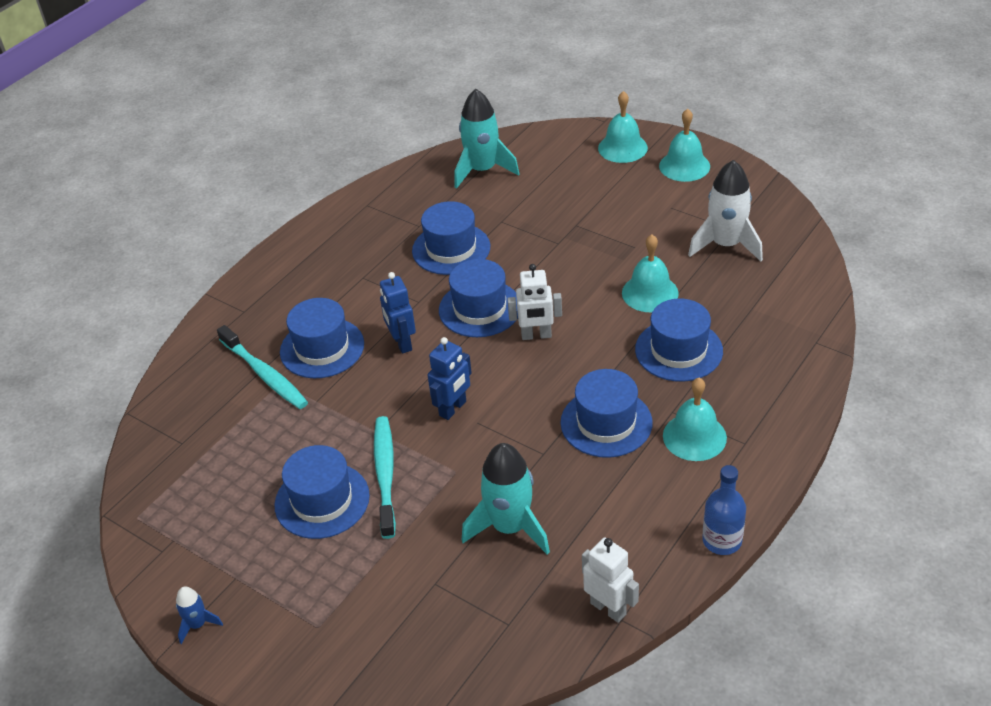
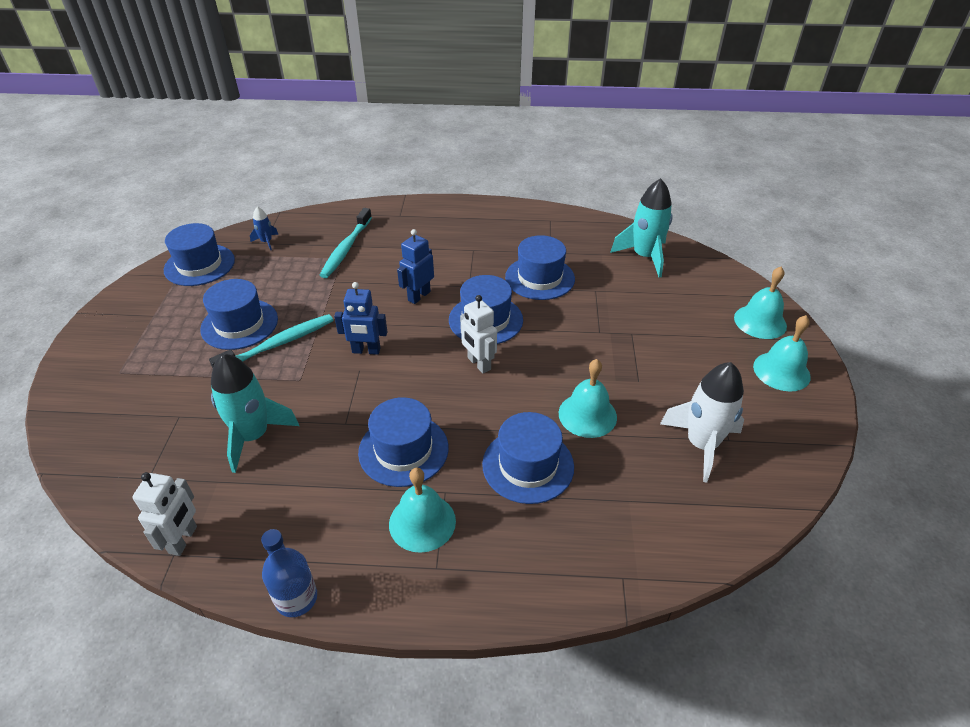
camera: 55 degrees right, 0 degrees up
blue rocket [176,587,223,644] -> blue rocket moved to [250,207,279,250]
blue hat [280,298,364,378] -> blue hat moved to [164,223,235,286]

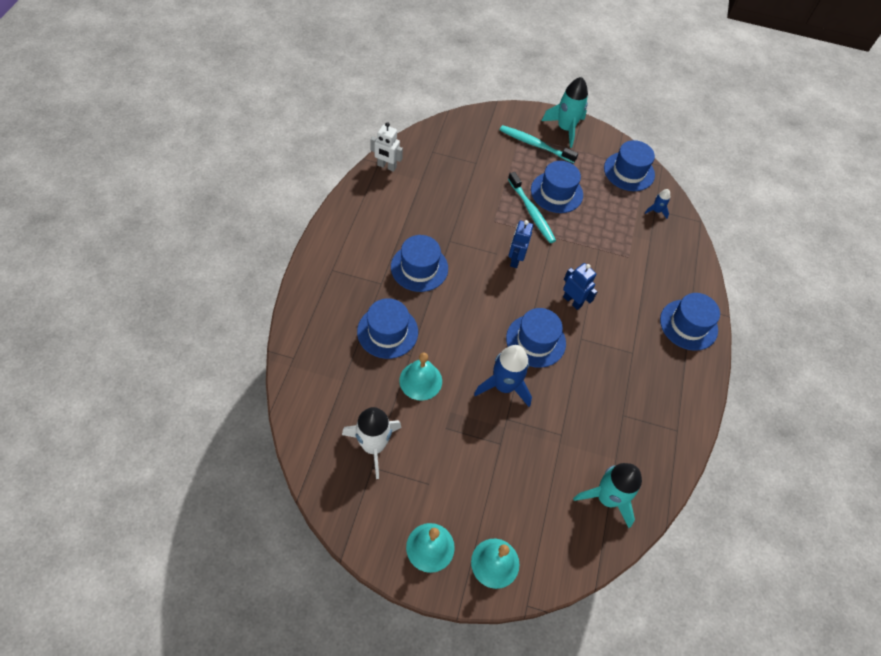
camera: 95 degrees right, 15 degrees up
turquoise rocket [211,353,299,473] -> turquoise rocket moved to [542,77,588,148]
blue bottle [261,529,317,617] -> none
turquoise toothbrush [320,208,372,278] -> turquoise toothbrush moved to [500,125,578,163]
turquoise bell [389,468,456,553] -> none
white robot [460,295,497,373] -> none
blue hat [505,235,575,300] -> blue hat moved to [660,293,720,351]
none -> blue rocket [474,345,532,407]

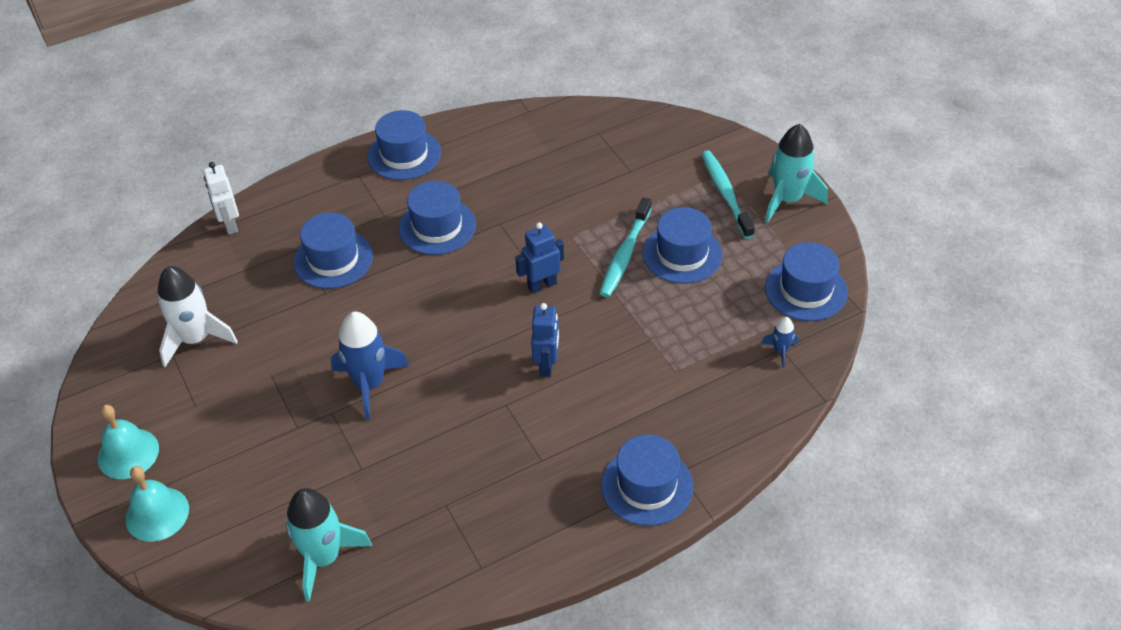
camera: 55 degrees right, 10 degrees down
white robot [370,122,403,172] -> white robot moved to [204,162,239,234]
turquoise bell [399,353,442,401] -> none
blue hat [506,308,566,368] -> blue hat moved to [367,110,441,180]

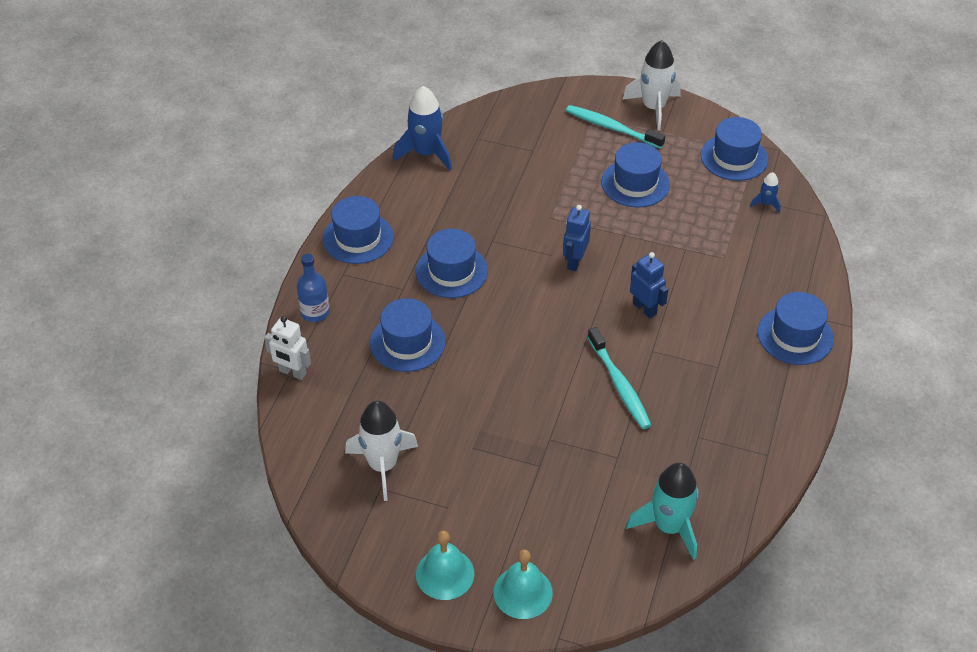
camera: 45 degrees left, 0 degrees up
blue rocket [331,312,409,420] -> blue rocket moved to [393,86,452,170]
turquoise toothbrush [600,197,652,297] -> turquoise toothbrush moved to [587,327,652,429]
turquoise rocket [765,124,828,223] -> white rocket [622,40,681,131]
none -> blue bottle [297,254,330,322]

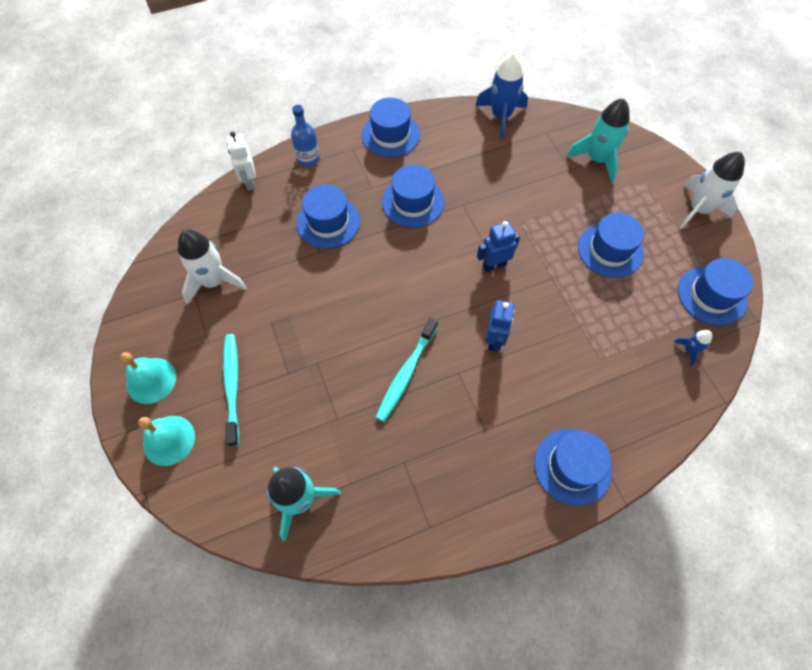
camera: 50 degrees right, 15 degrees up
turquoise toothbrush [566,105,665,149] -> turquoise toothbrush moved to [223,334,239,447]
none -> turquoise rocket [566,98,630,183]

